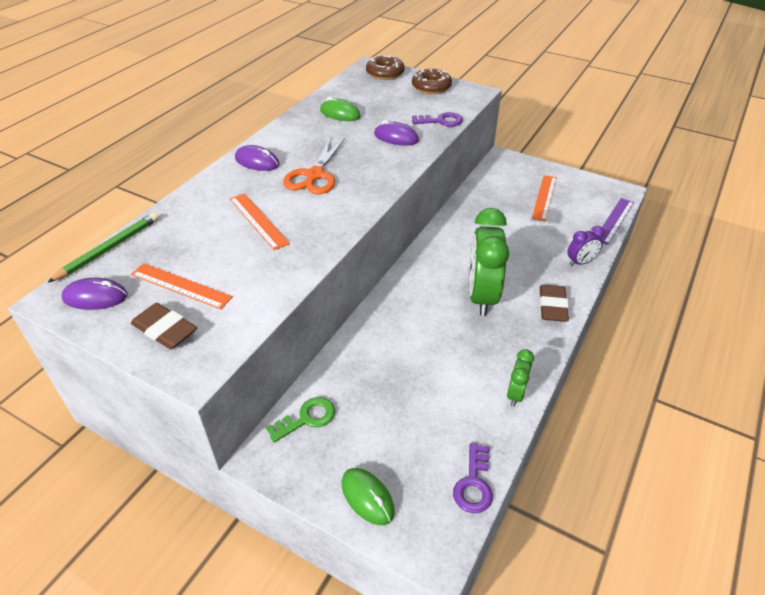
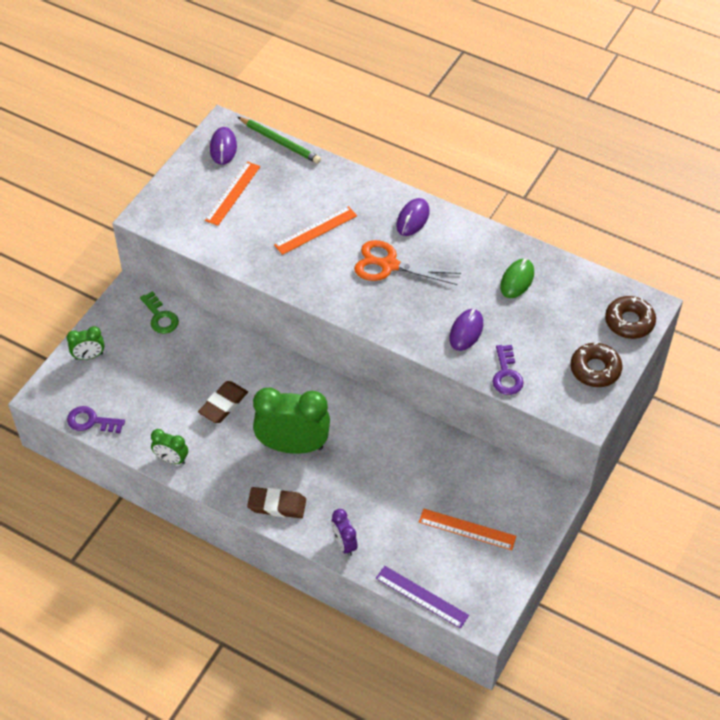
camera: 90 degrees right, 10 degrees up
brown eraser [131,303,197,349] -> brown eraser moved to [198,381,248,423]
green mouse [342,468,395,525] -> green clock [67,326,104,360]

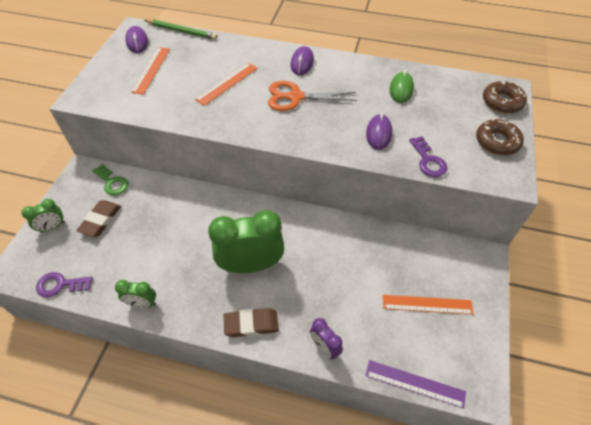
camera: 15 degrees left, 0 degrees up
brown eraser [198,381,248,423] -> brown eraser moved to [76,200,121,237]

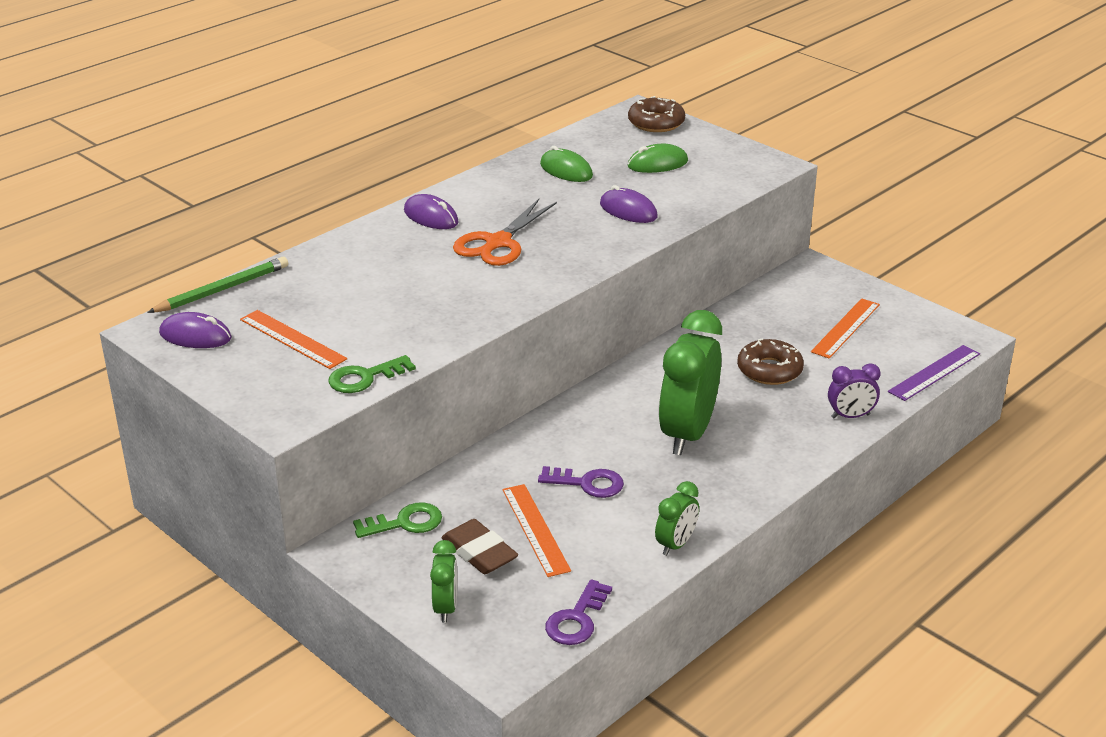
camera: 60 degrees left, 20 degrees down
orange ruler [195,63,258,106] -> orange ruler moved to [502,484,571,577]
brown eraser [224,308,279,337] -> none
purple key [409,136,448,177] -> purple key moved to [538,466,624,498]
brown donut [476,119,524,155] -> brown donut moved to [737,338,804,385]
none -> green key [328,355,416,393]
none -> green mouse [628,144,688,173]

